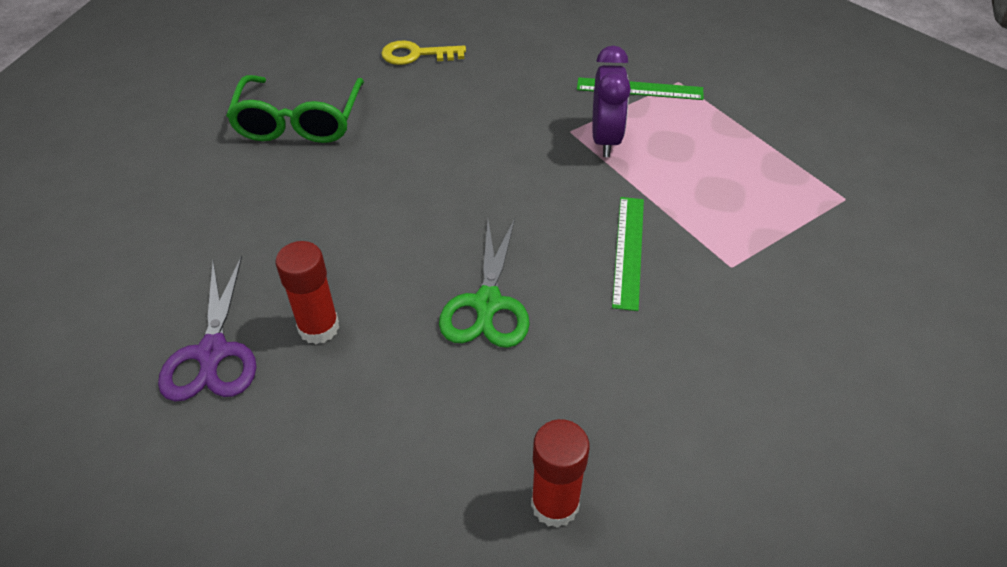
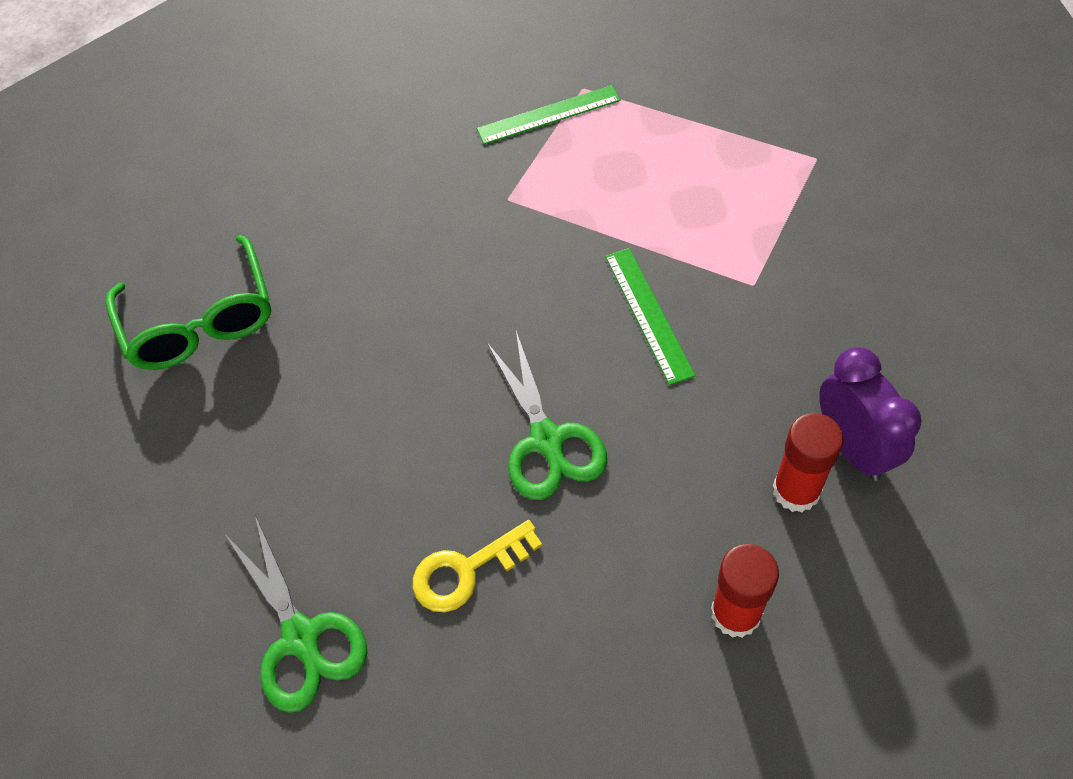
camera: 20 degrees left, 10 degrees up
purple scissors [158,255,256,402] -> green scissors [225,515,367,713]
red glue stick [275,241,339,344] -> red glue stick moved to [773,413,844,513]
yellow key [381,41,466,65] -> yellow key moved to [413,520,542,612]
purple clock [592,46,631,157] -> purple clock moved to [819,347,922,481]

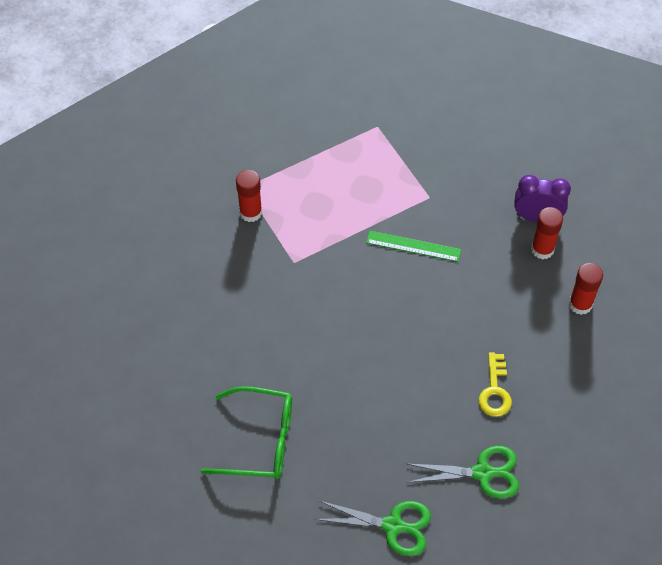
camera: 65 degrees left, 0 degrees up
green ruler [477,85,621,145] -> red glue stick [236,170,262,222]
green scissors [487,331,607,500] -> green scissors moved to [314,500,431,556]

